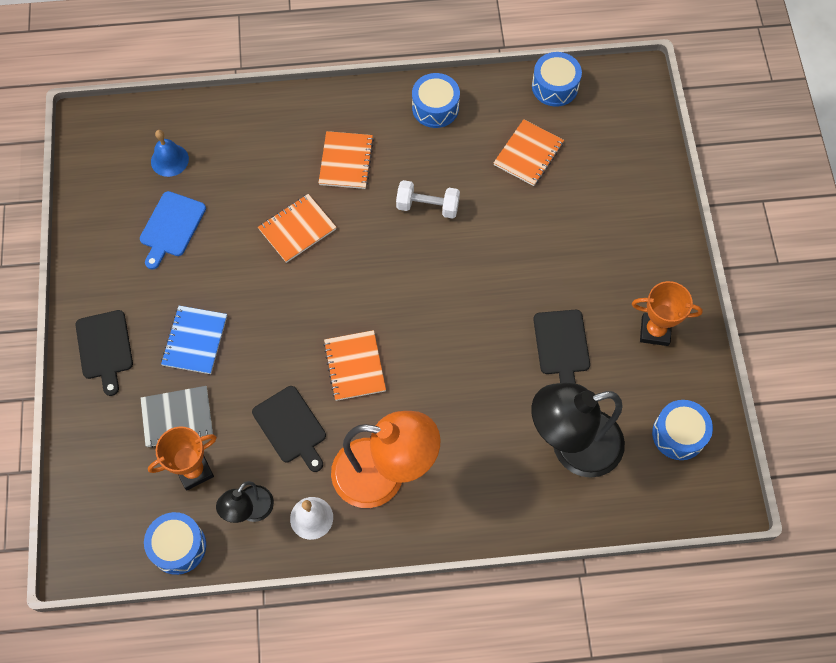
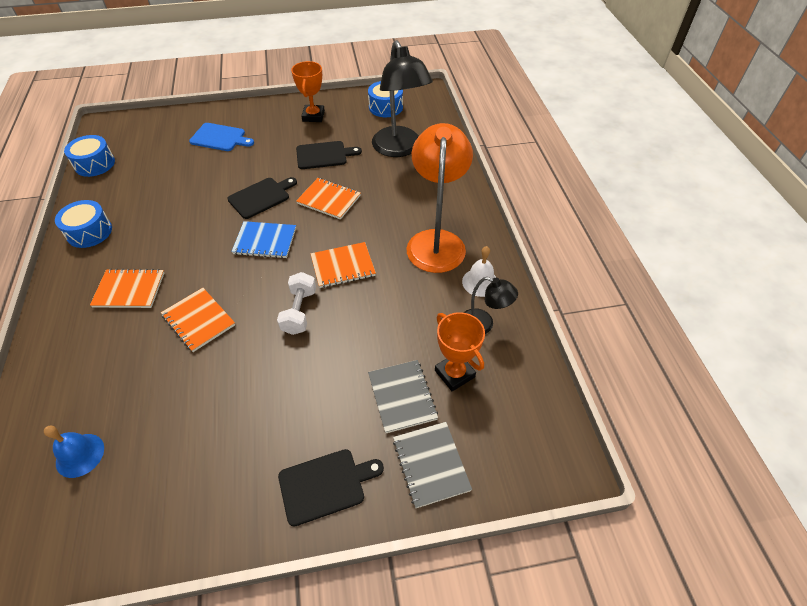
camera: 95 degrees left, 15 degrees down
blue cutting board [140,191,206,270] -> blue cutting board moved to [189,123,254,151]
blue drum [144,512,206,575] -> none
blue notebook [161,306,227,374] -> blue notebook moved to [231,221,296,258]
black cutting board [252,386,326,472] -> black cutting board moved to [227,177,297,219]
white dumbbell [396,180,460,218] -> white dumbbell moved to [277,272,316,335]
orange notebook [494,119,564,186] -> orange notebook moved to [296,178,361,220]
none -> grey notebook [393,422,472,508]

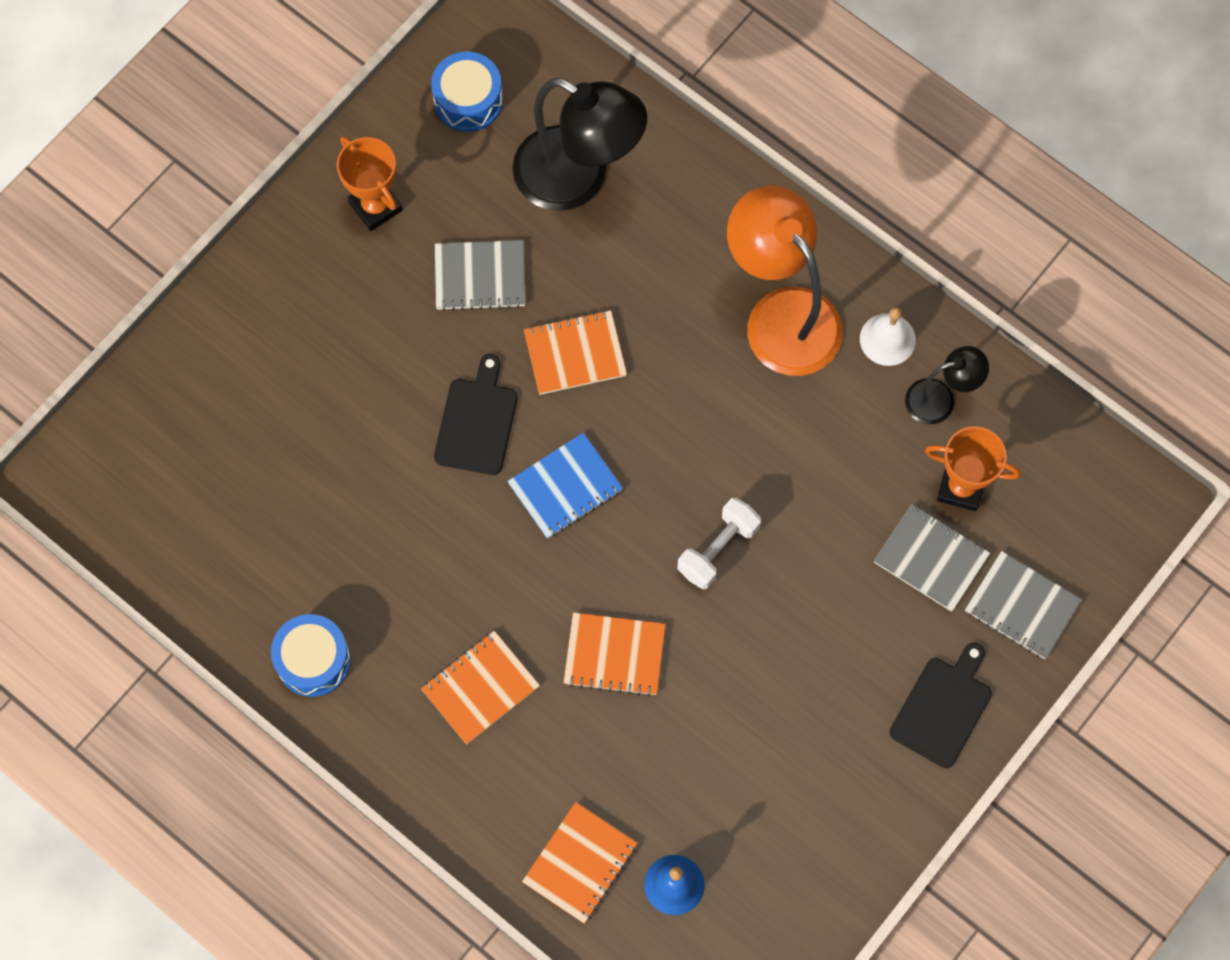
camera: 40 degrees left, 20 degrees up
blue drum [64,135,115,177] -> none
blue cutting board [189,123,254,151] -> none
white dumbbell [277,272,316,335] -> white dumbbell turned 75 degrees clockwise [677,498,761,589]
black cutting board [296,141,362,169] -> grey notebook [435,240,526,311]
orange notebook [311,242,376,288] -> orange notebook moved to [522,802,638,924]

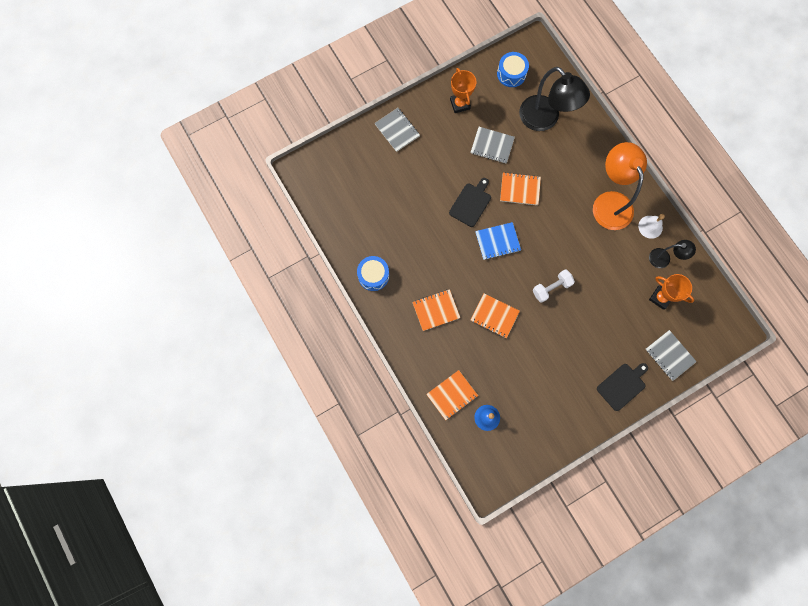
camera: 20 degrees right, 5 degrees up
grey notebook [874,504,990,612] -> grey notebook moved to [375,108,420,152]

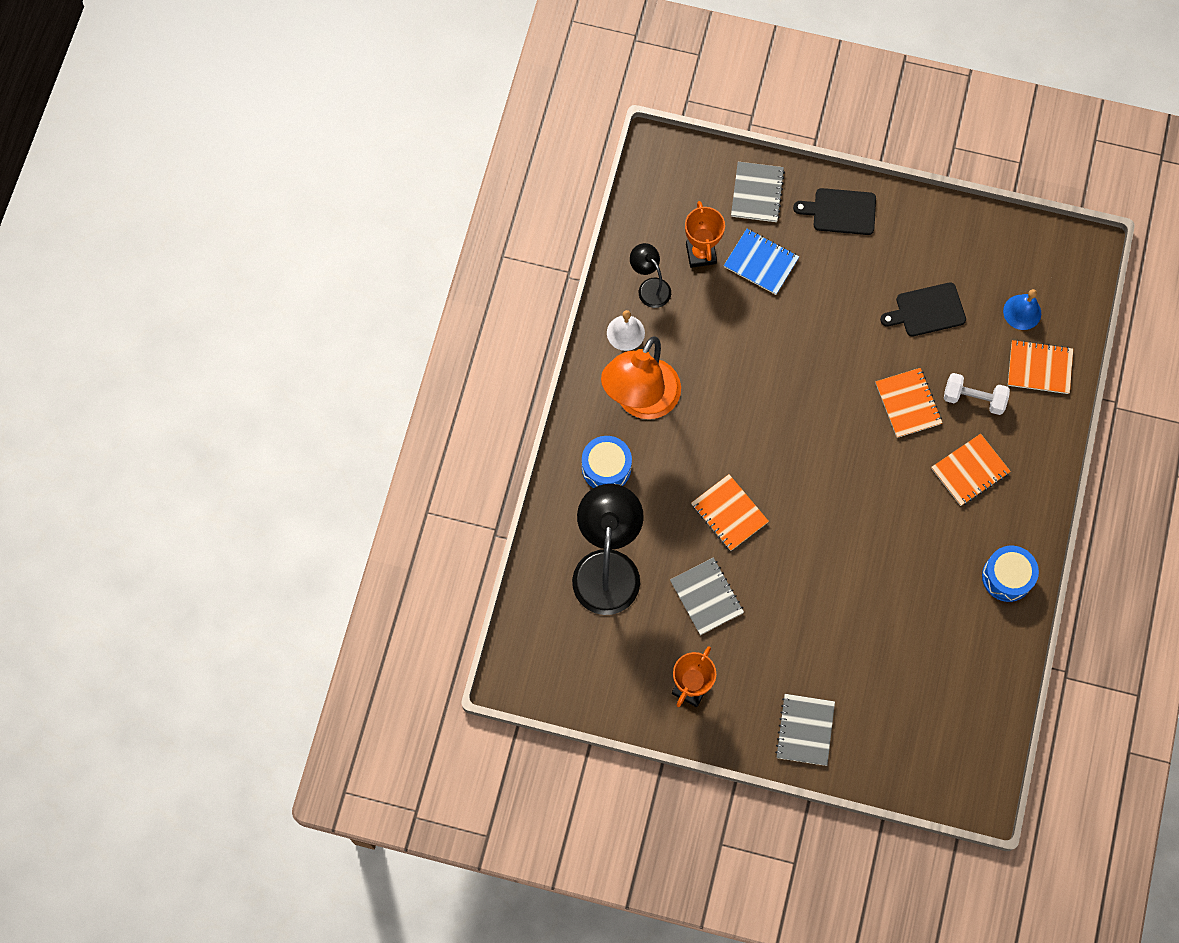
camera: 135 degrees left, 5 degrees down
orange notebook [412,289,460,331] -> orange notebook turned 60 degrees counterclockwise [931,434,1011,506]
black cutting board [449,178,491,227] -> black cutting board moved to [880,282,966,337]
blue notebook [475,222,521,260] -> blue notebook moved to [724,229,799,295]
blue drum [497,52,529,87] -> blue drum moved to [582,436,632,488]
white dumbbell [533,269,575,303] -> white dumbbell moved to [944,373,1010,415]

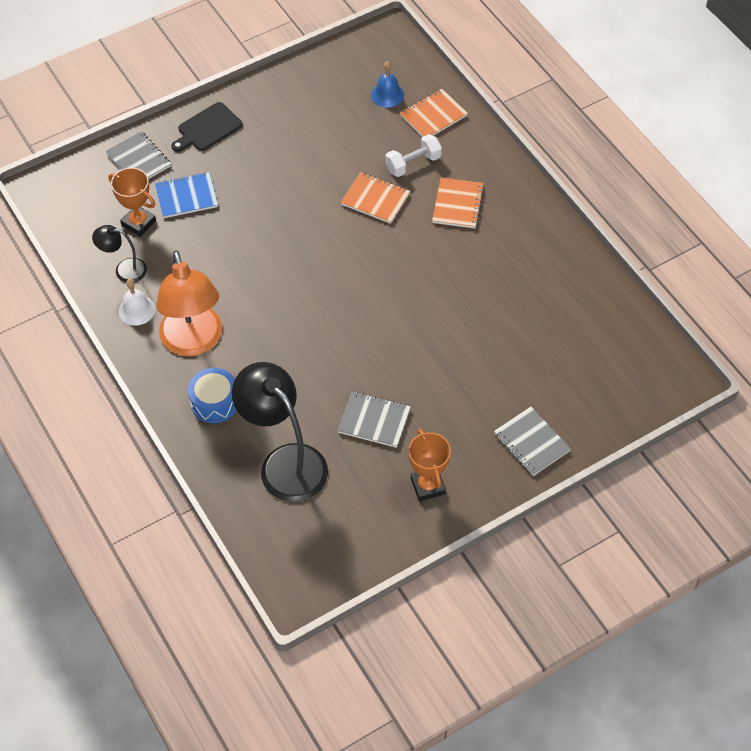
camera: 45 degrees left, 15 degrees down
orange notebook [691,474,769,551] -> none
black cutting board [880,282,966,337] -> none
blue drum [982,546,1039,602] -> none

